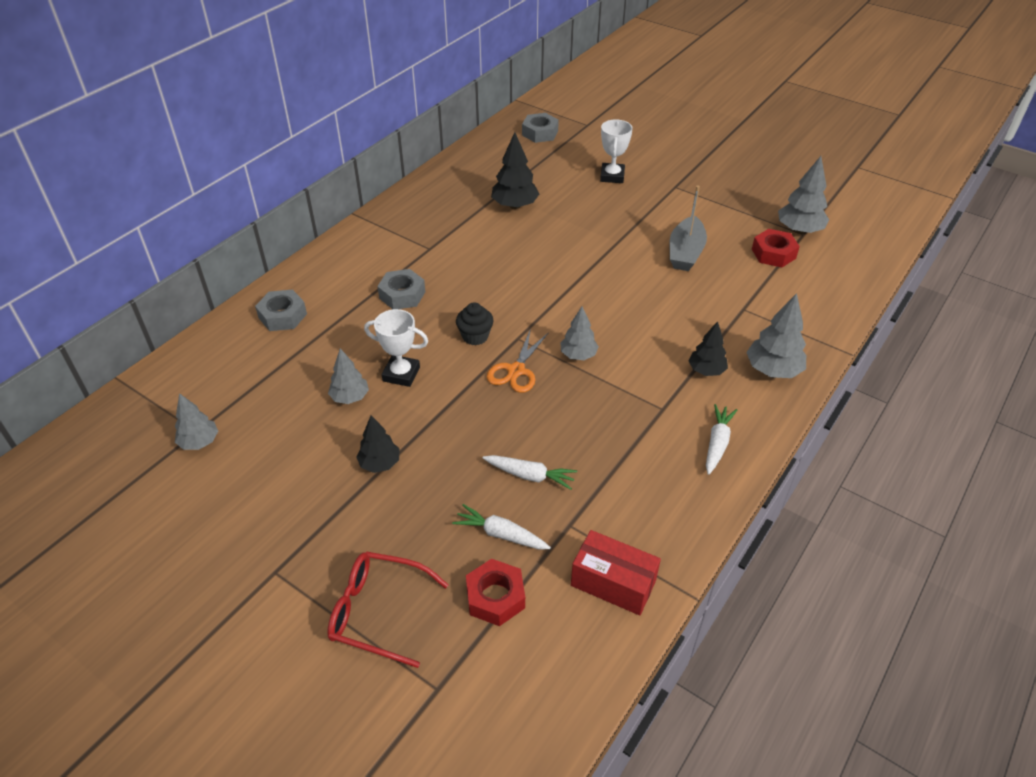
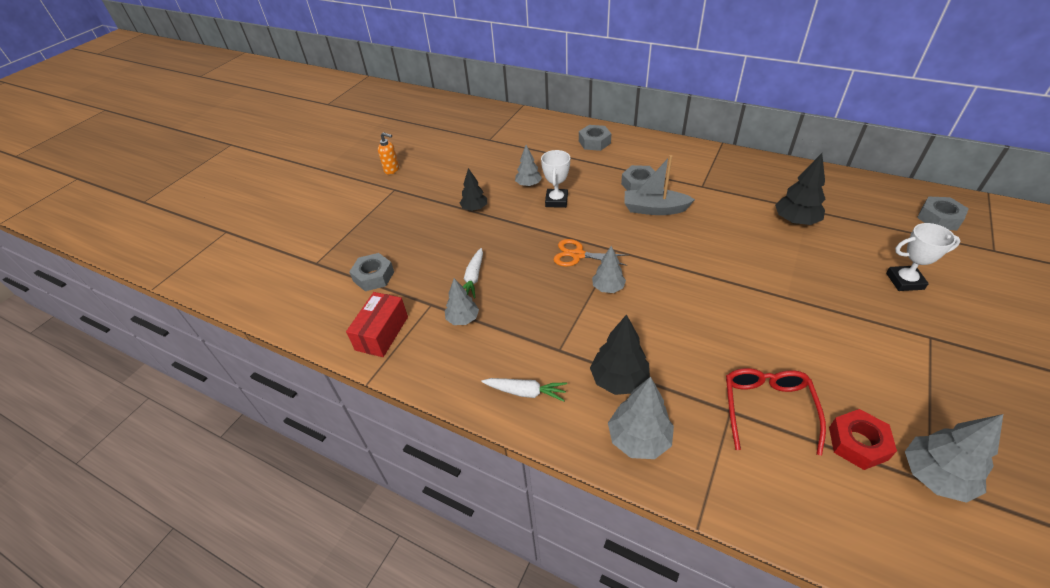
camera: 85 degrees right, 0 degrees up
grey tree [175,393,218,450] -> grey tree moved to [445,278,479,325]
red glasses [327,551,449,668] -> red glasses moved to [726,368,826,456]
white carrot [452,504,551,549] -> none
black cupcake [456,303,494,345] -> none
red nut [466,559,525,626] -> grey nut [349,253,394,291]
grey boat [670,186,707,271] -> grey boat moved to [624,155,695,215]
black tree [688,321,728,376] -> black tree [590,314,650,395], size x1.51
none -> orange soap dispenser [378,132,399,175]

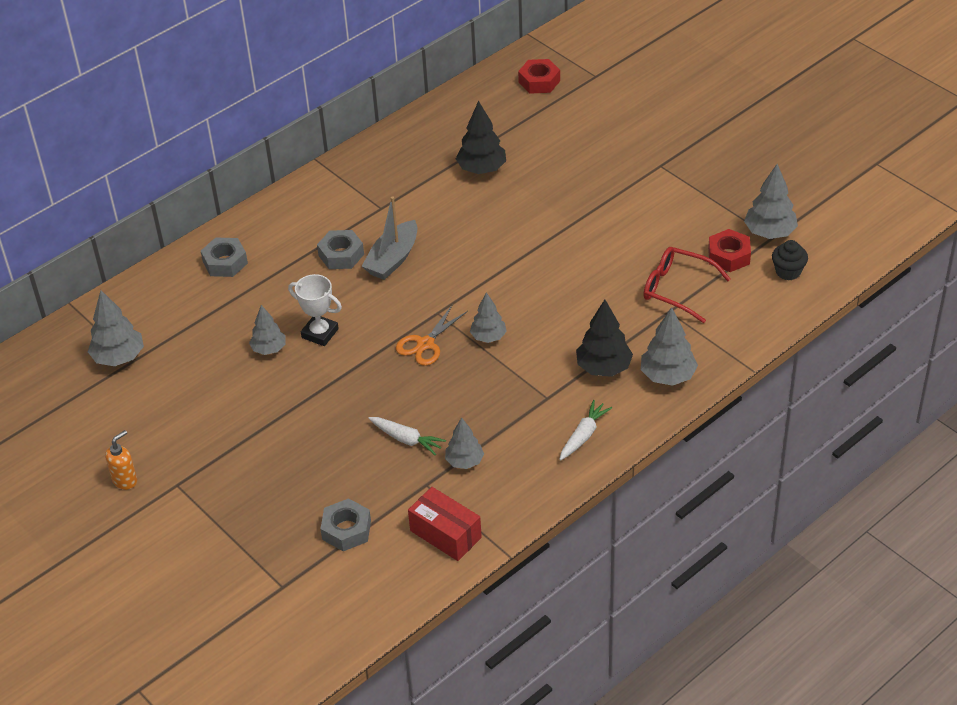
camera: 70 degrees left, 0 degrees up
black tree [460,168,487,211] -> none
white trophy [886,223,960,291] -> none
grey nut [917,197,969,230] -> red nut [518,59,560,94]
none -> grey tree [88,290,144,366]
none -> black cupcake [772,240,808,280]

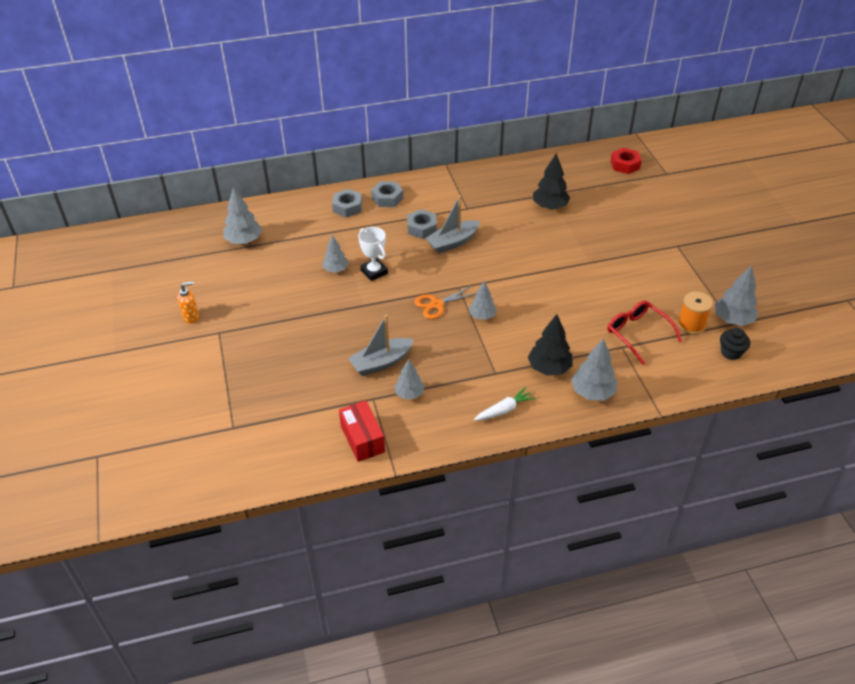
camera: 25 degrees right, 0 degrees up
grey nut [320,498,371,551] -> grey nut moved to [371,181,403,207]
white carrot [368,417,446,456] -> grey boat [348,315,414,376]
red nut [708,229,751,272] -> orange spool [677,292,713,335]

